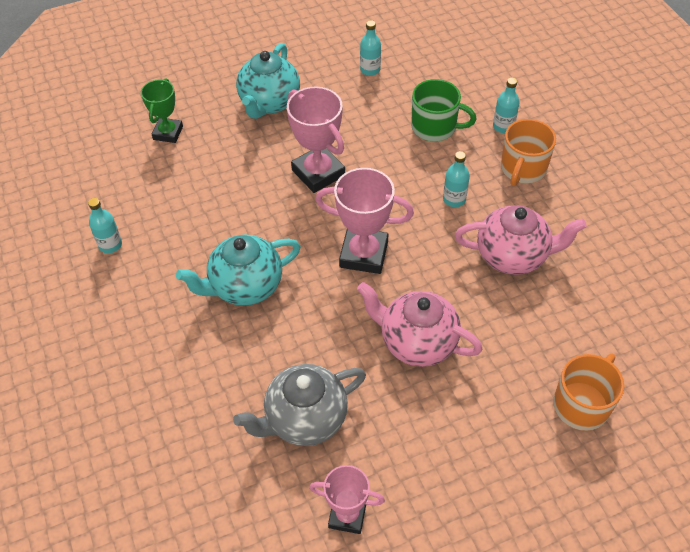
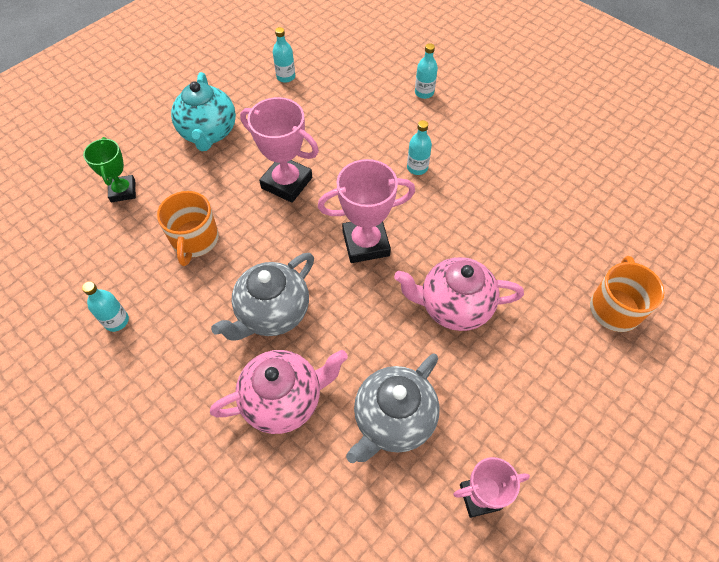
camera: 25 degrees left, 5 degrees up
turquoise teapot [176,234,301,306] -> grey teapot [211,253,314,340]
green mug [411,79,477,142] -> none
pink teapot [455,205,587,275] -> pink teapot moved to [210,350,348,434]
orange mug [501,119,556,186] -> orange mug moved to [157,191,219,266]

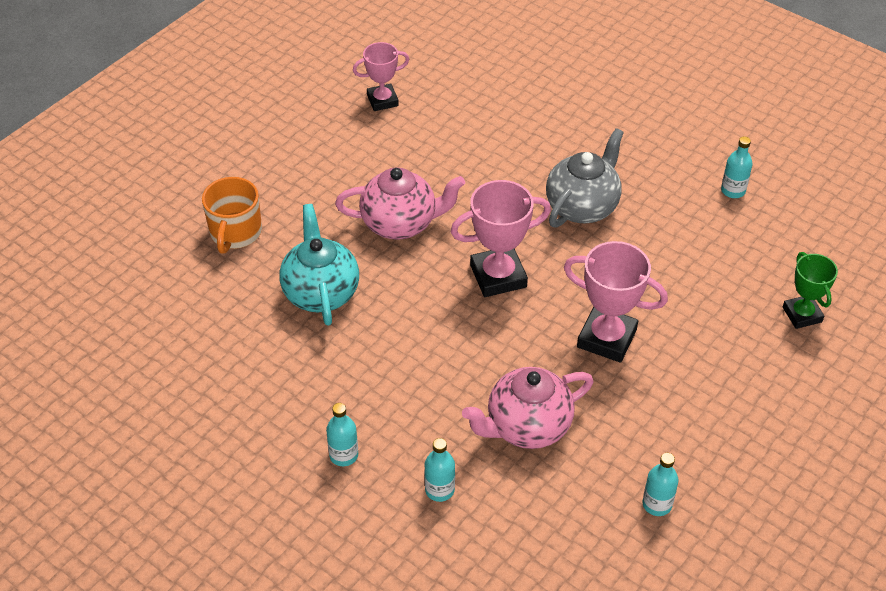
camera: 175 degrees right, 10 degrees down
orange mug [157,191,219,266] -> none
turquoise teapot [171,72,236,151] -> turquoise teapot moved to [279,204,359,326]
pink teapot [210,350,348,434] -> pink teapot moved to [462,367,593,449]
grey teapot [346,354,440,463] -> none
turquoise bottle [407,120,432,175] -> turquoise bottle moved to [326,403,358,466]

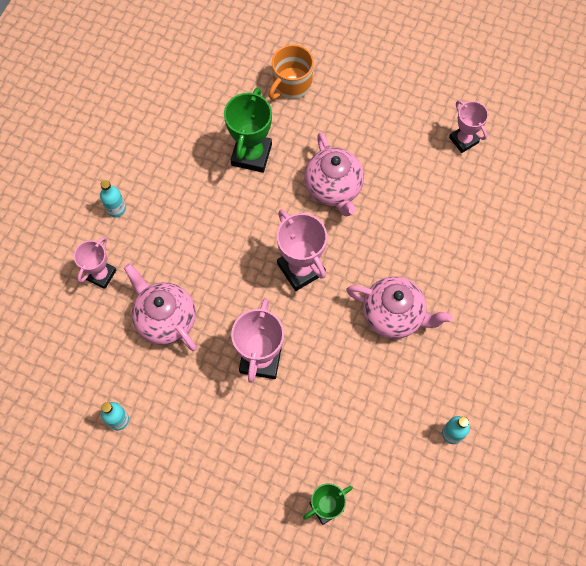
camera: 75 degrees right, 20 degrees up
orange mug [202,177,262,254] -> orange mug turned 45 degrees counterclockwise [268,44,314,100]
turquoise teapot [279,204,359,326] -> green trophy [224,88,272,173]
turquoise bottle [424,438,455,502] -> pink trophy [74,237,116,289]
grey teapot [546,128,624,228] -> pink teapot [346,276,453,339]

